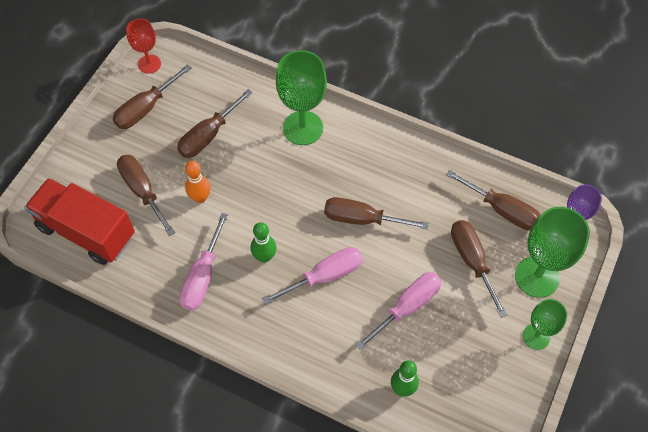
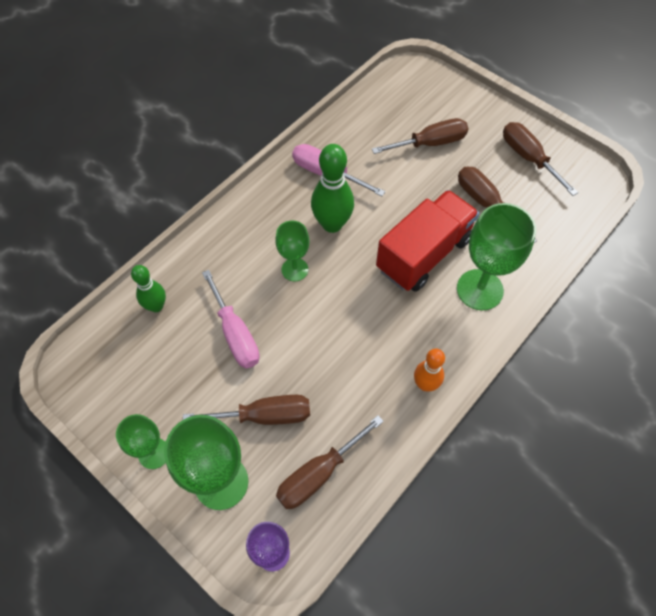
camera: 105 degrees right, 0 degrees up
red truck [25,178,135,265] -> red truck moved to [376,190,479,292]
red goblet [126,18,161,74] -> none
orange bowling pin [185,161,211,203] -> orange bowling pin moved to [414,349,445,392]
green bowling pin [251,222,276,263] -> green bowling pin [311,144,354,233], size x1.63
pink screwdriver [262,247,363,304] -> green goblet [275,221,309,281]
brown screwdriver [324,197,429,229] -> none

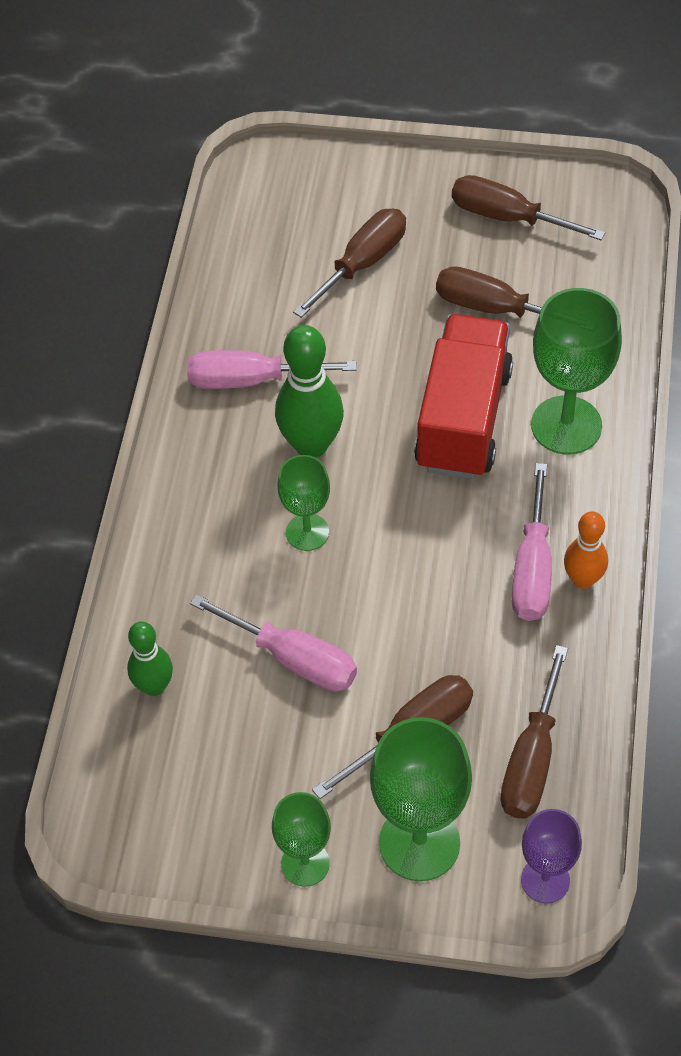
camera: 30 degrees left, 5 degrees down
none -> pink screwdriver [512,463,552,621]

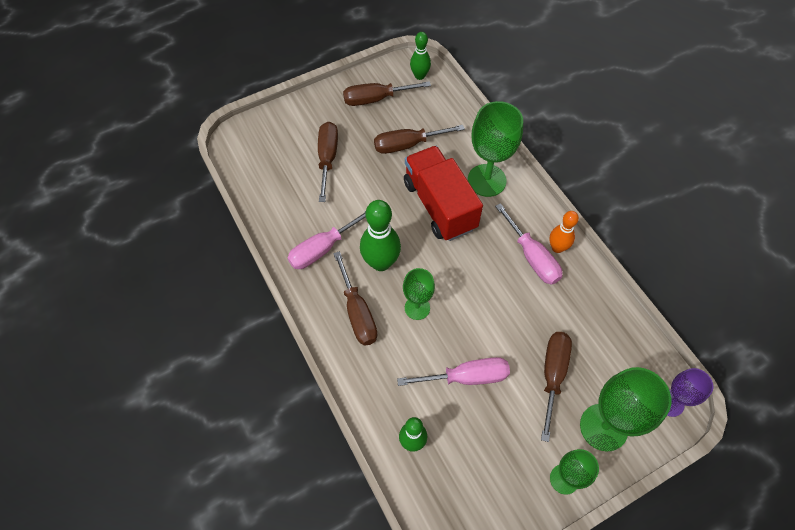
camera: 40 degrees left, 5 degrees up
brown screwdriver [500,645,568,818] -> brown screwdriver moved to [333,251,377,346]
none -> green bowling pin [410,32,431,80]

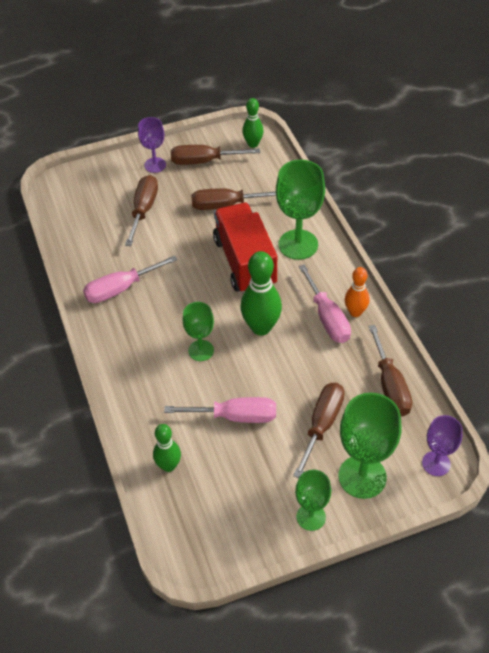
camera: 10 degrees right, 10 degrees down
brown screwdriver [333,251,377,346] -> brown screwdriver moved to [368,325,412,416]
green bowling pin [360,200,401,271] -> green bowling pin moved to [241,251,282,335]
none -> purple goblet [138,117,166,173]

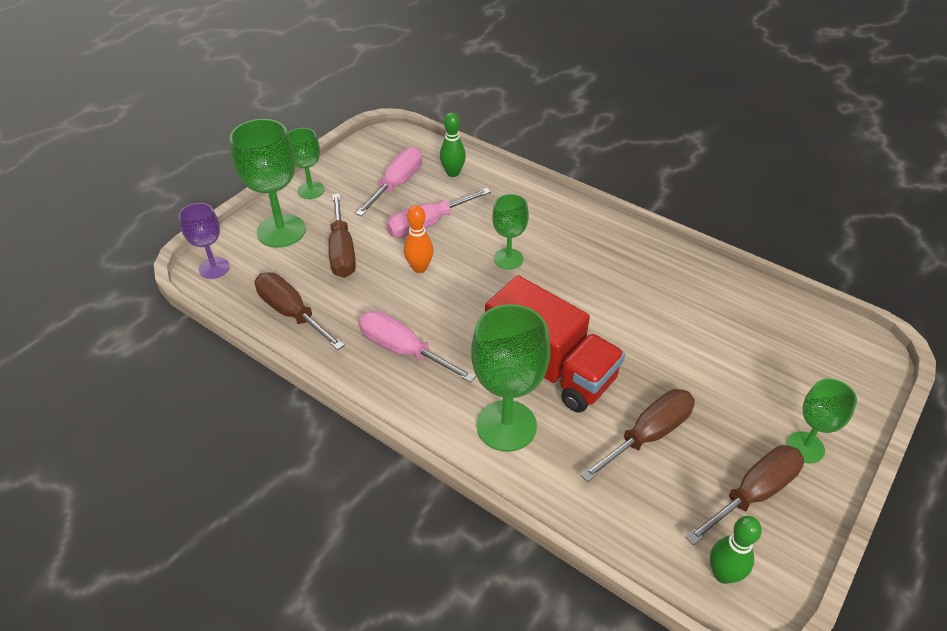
camera: 145 degrees right, 5 degrees down
pink screwdriver [83,255,177,303] -> pink screwdriver moved to [355,147,422,216]
brown screwdriver [125,175,158,246] -> none
purple goblet [138,117,166,173] -> green goblet [787,379,857,463]
green bowling pin [241,251,282,335] -> none
orange bowling pin [345,267,370,317] -> orange bowling pin moved to [404,205,434,273]

